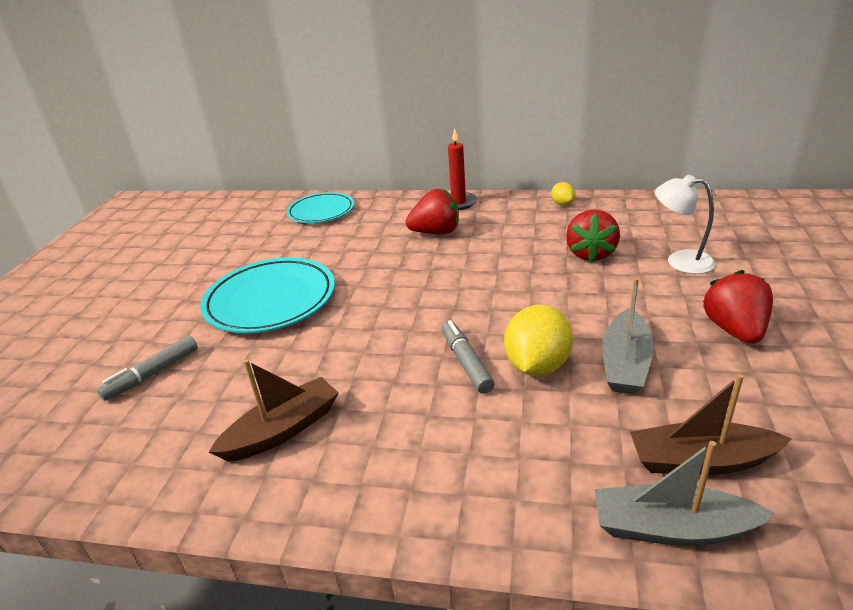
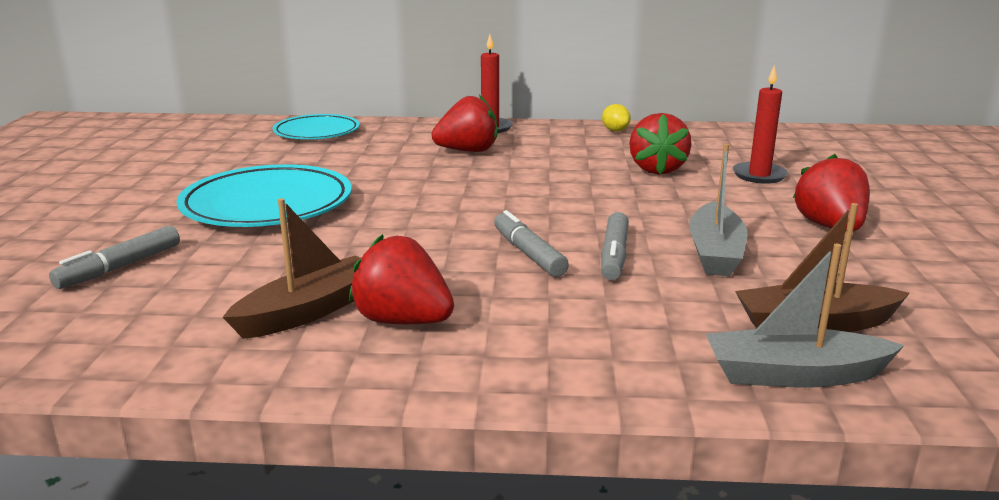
camera: 10 degrees left, 10 degrees down
yellow lemon [504,304,573,376] -> grey marker [601,212,629,280]
white lamp [655,175,716,274] -> red candle [733,65,788,184]
none -> red strawberry [349,234,454,324]

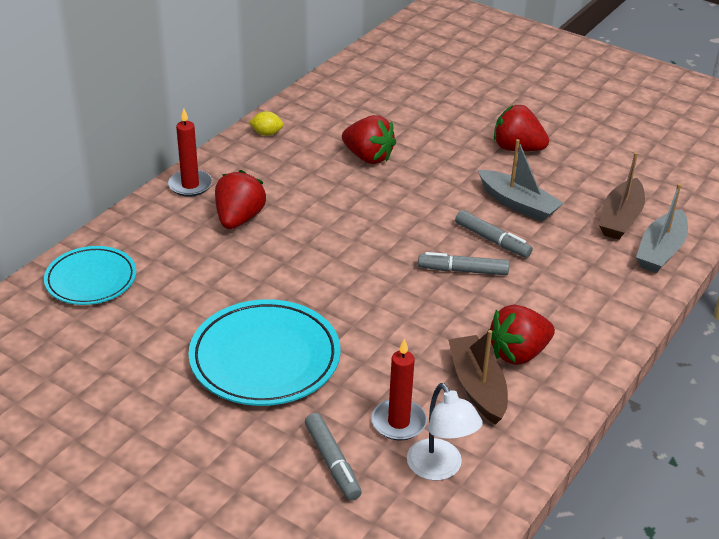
camera: 60 degrees left, 15 degrees up
red candle [733,65,788,184] -> red candle moved to [371,338,427,440]
none -> white lamp [407,383,483,481]

